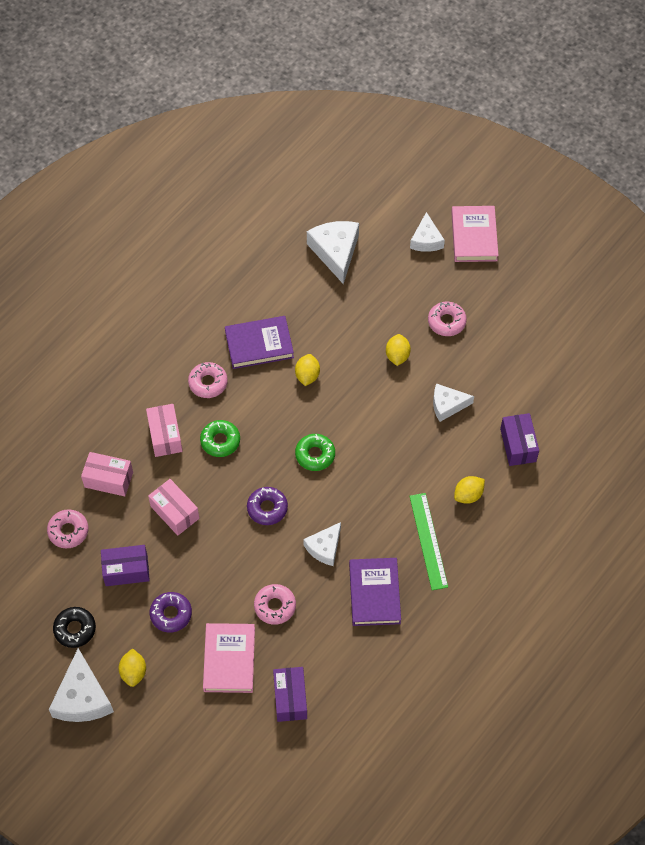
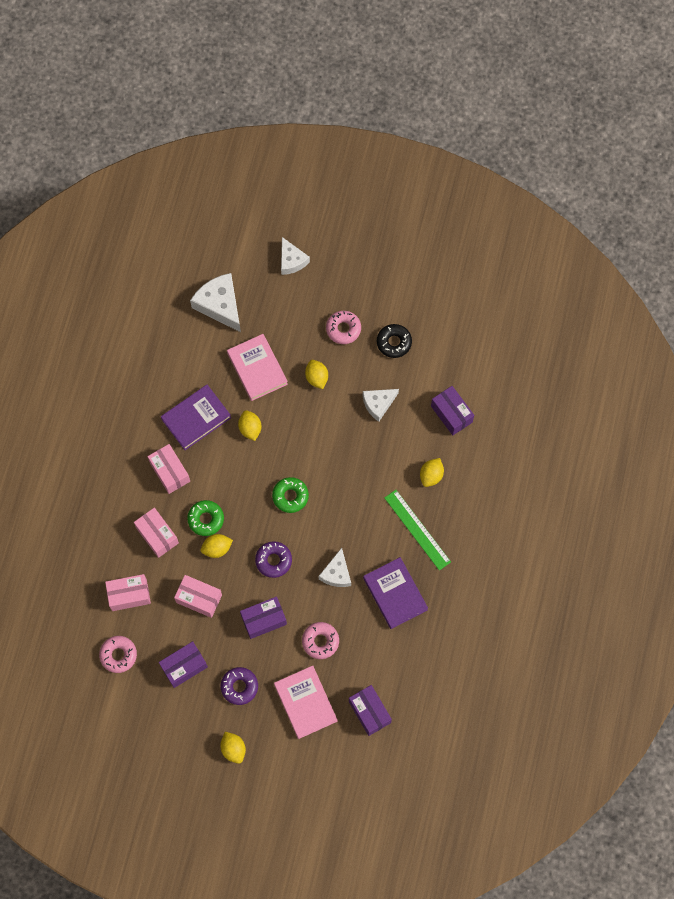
camera: 25 degrees left, 10 degrees up
white cheese [49,648,114,722] -> none
black donut [53,607,96,648] -> black donut moved to [377,324,412,358]
pink donut [188,362,228,398] -> pink box [148,444,190,494]
pink book [451,206,499,262] -> pink book moved to [227,334,288,401]
none -> yellow lemon [201,534,233,558]
none -> purple box [240,596,287,639]

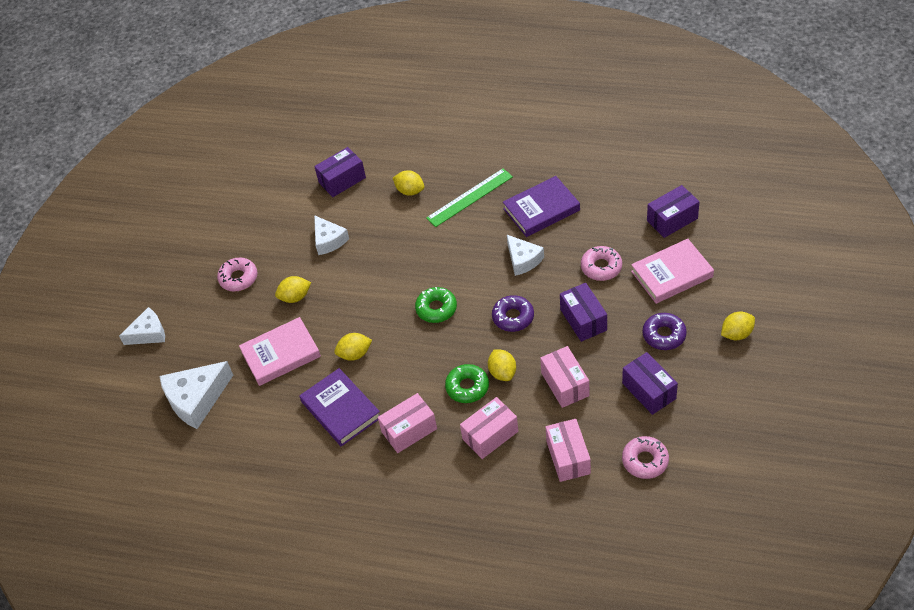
camera: 85 degrees left, 20 degrees down
pink box [174,575,222,618] -> pink box turned 45 degrees counterclockwise [540,346,589,408]
white cheese [319,548,351,587] -> white cheese turned 45 degrees clockwise [507,235,544,276]
black donut [377,324,412,358] -> none

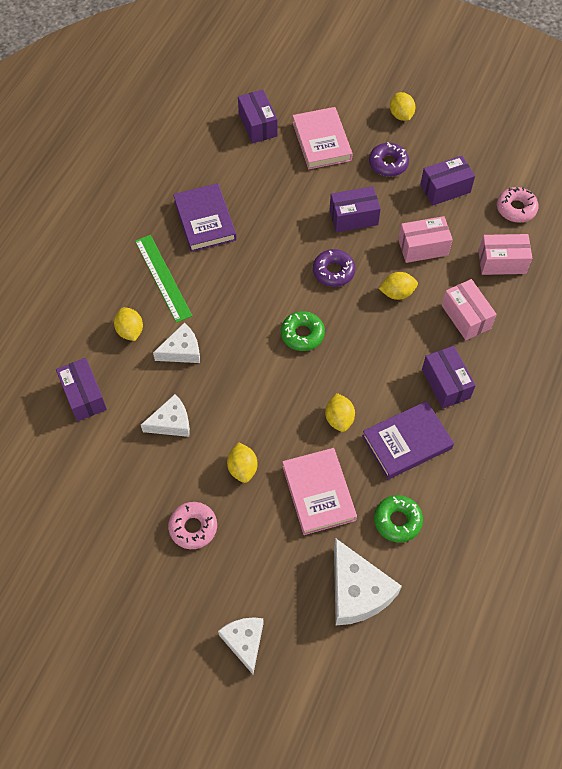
camera: 85 degrees left, 10 degrees up
pink box [378,393,437,453] -> purple box [422,346,476,409]
yellow lemon [393,170,424,196] -> yellow lemon turned 60 degrees counterclockwise [114,307,143,341]
green donut [445,364,489,403] -> green donut moved to [374,495,423,542]
white cheese [507,235,544,276] -> white cheese moved to [153,323,200,363]
pink donut [581,246,622,281] -> none

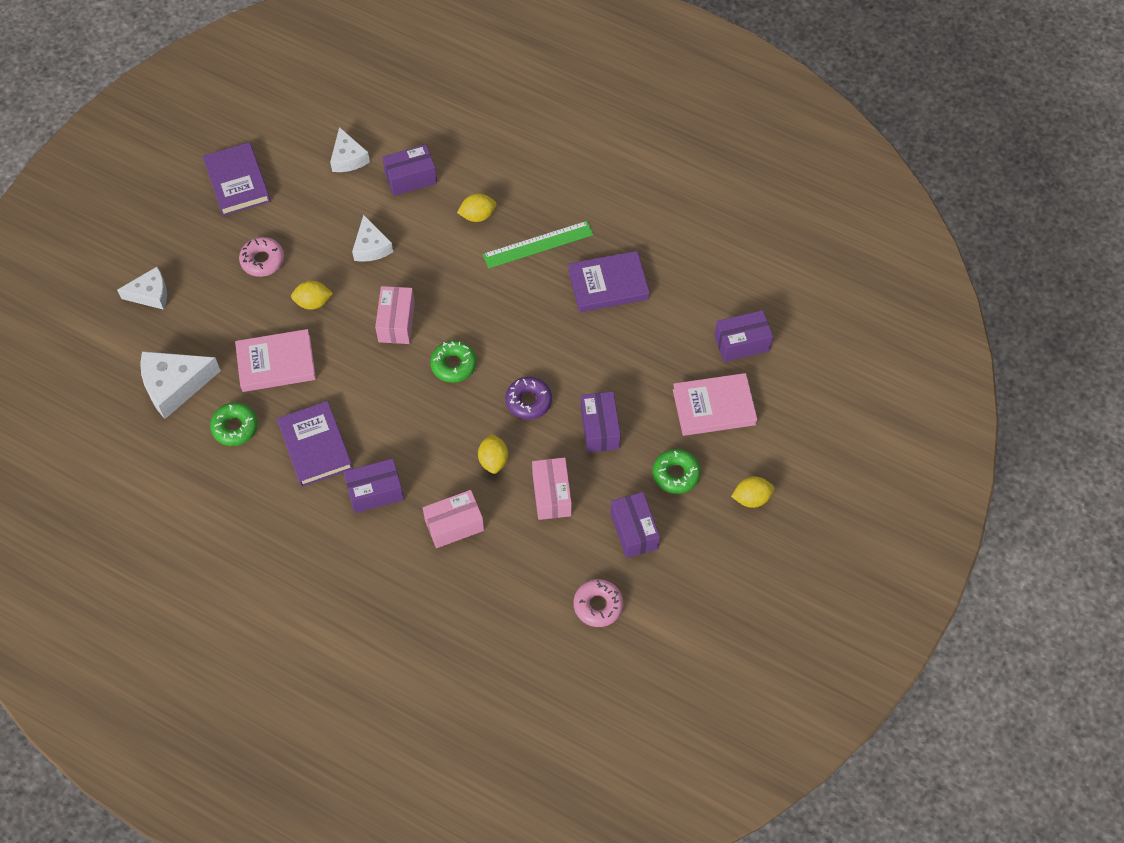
camera: 95 degrees right, 0 degrees up
white cheese [153,323,200,363] -> white cheese moved to [330,127,370,172]
yellow lemon [325,393,355,432] -> none
purple donut [369,142,409,177] -> green donut [653,449,701,494]
pink box [478,234,532,275] -> pink box moved to [375,286,415,344]
none -> purple book [203,142,270,216]

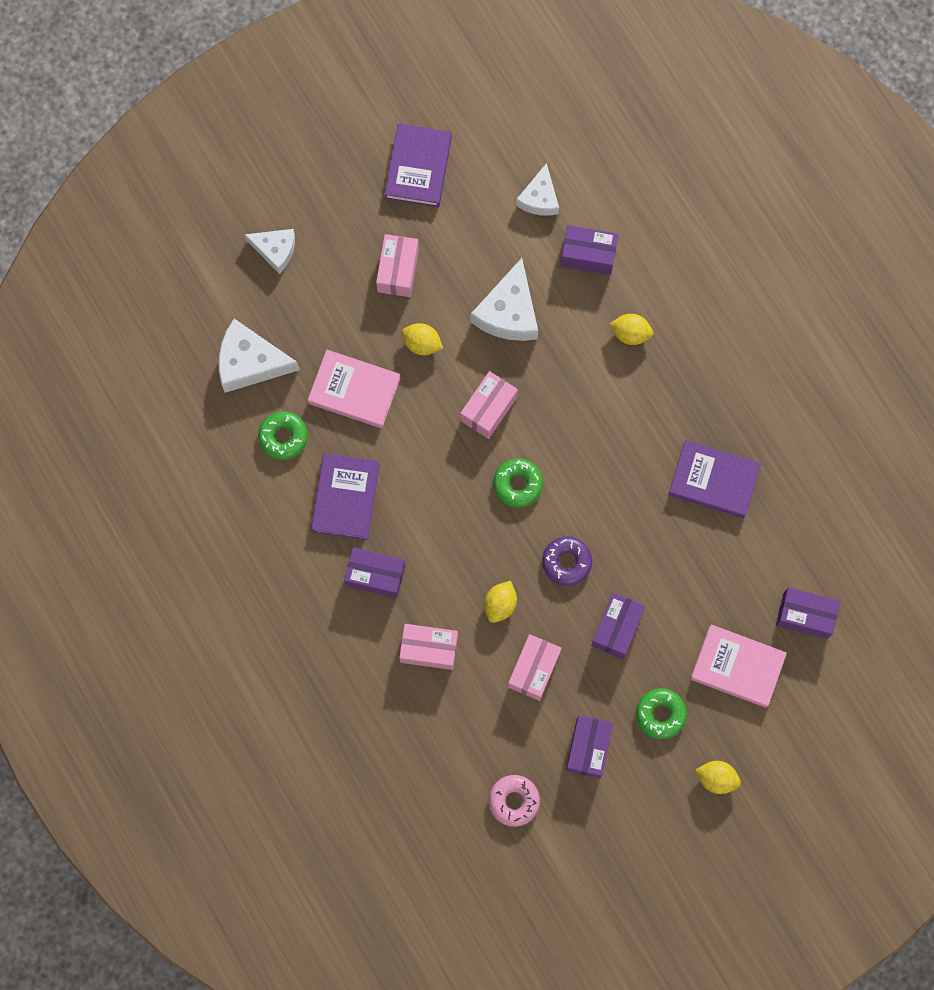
camera: 30 degrees right, 15 degrees up
pink donut [239,237,284,277] -> pink box [376,234,419,297]
white cheese [352,215,393,262] -> white cheese [471,258,538,341], size x1.57
green ruler [483,221,594,268] -> none

